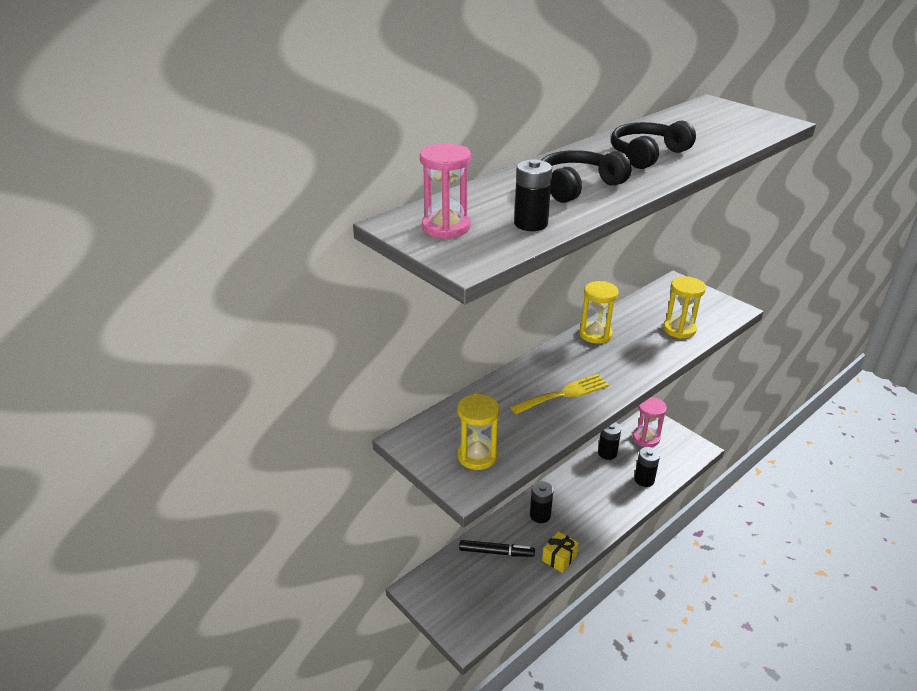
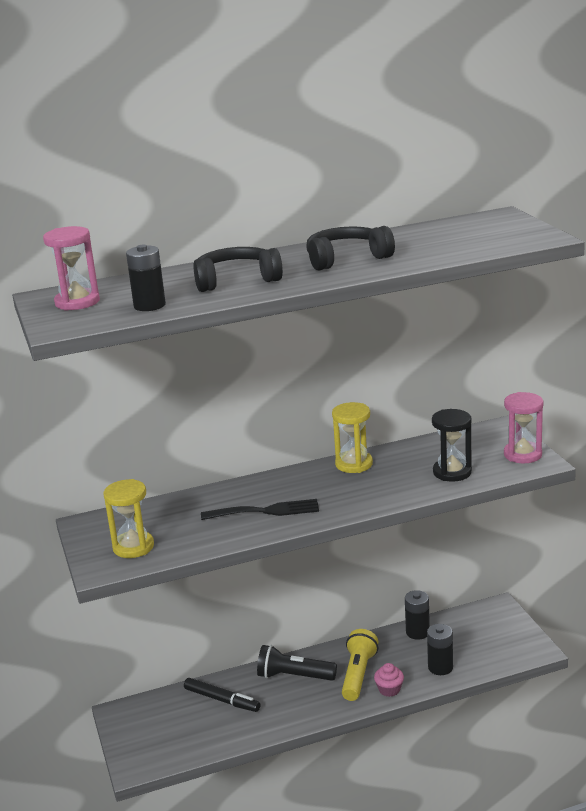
camera: 25 degrees right, 10 degrees down
yellow fork [510,374,609,414] -> black fork [201,499,319,520]
black battery [530,481,553,523] -> black flashlight [257,645,337,681]
yellow gift [542,531,578,573] -> none
pink hourglass [633,397,667,447] -> pink hourglass moved to [504,392,544,463]
yellow hourglass [663,276,706,339] -> black hourglass [432,409,472,482]
none -> yellow flashlight [342,629,378,701]
none -> pink cupcake [374,663,404,697]

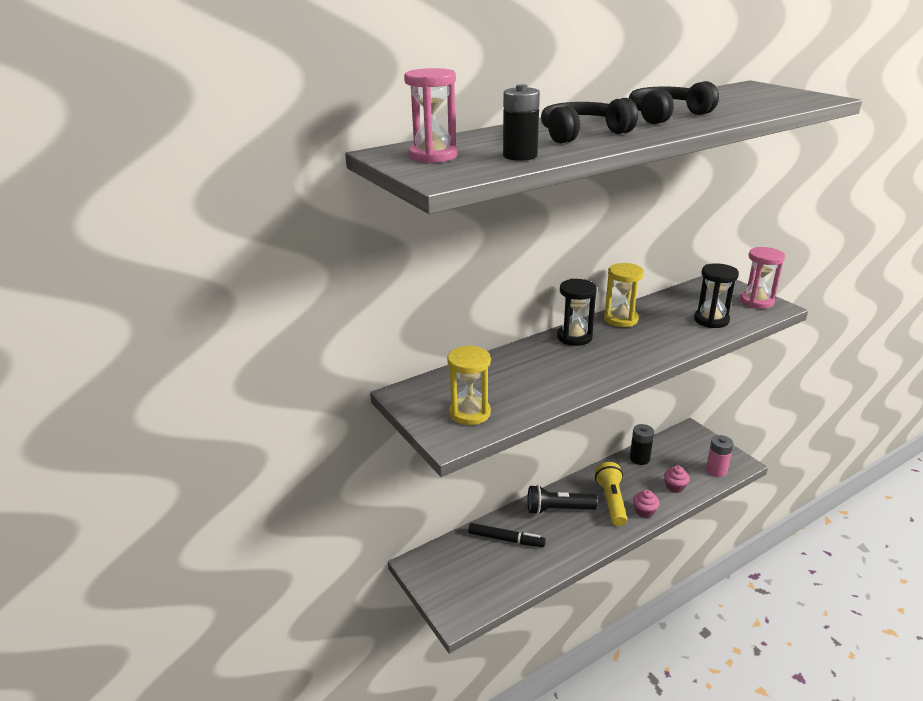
camera: 15 degrees left, 5 degrees up
black fork [201,499,319,520] -> none
black battery [427,624,453,675] -> pink cupcake [664,466,690,493]
none -> black hourglass [557,279,597,346]
none -> pink battery [706,435,734,477]

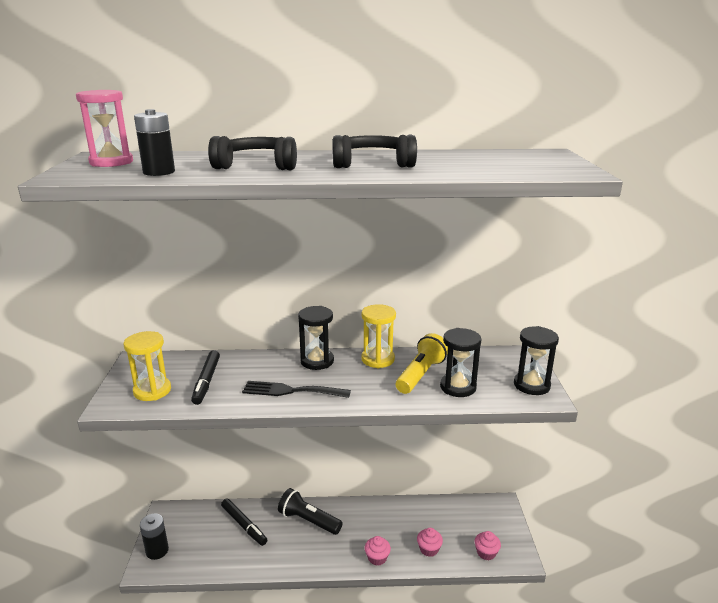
camera: 30 degrees right, 5 degrees down
yellow flashlight [595,462,627,526] -> yellow flashlight moved to [396,333,448,394]
black battery [630,424,654,465] -> black battery moved to [140,513,169,560]
pink battery [706,435,734,477] -> pink cupcake [475,531,501,560]
pink hourglass [740,247,785,309] -> black hourglass [514,326,559,395]
none -> black marker [191,350,220,405]
none -> black fork [242,381,351,398]

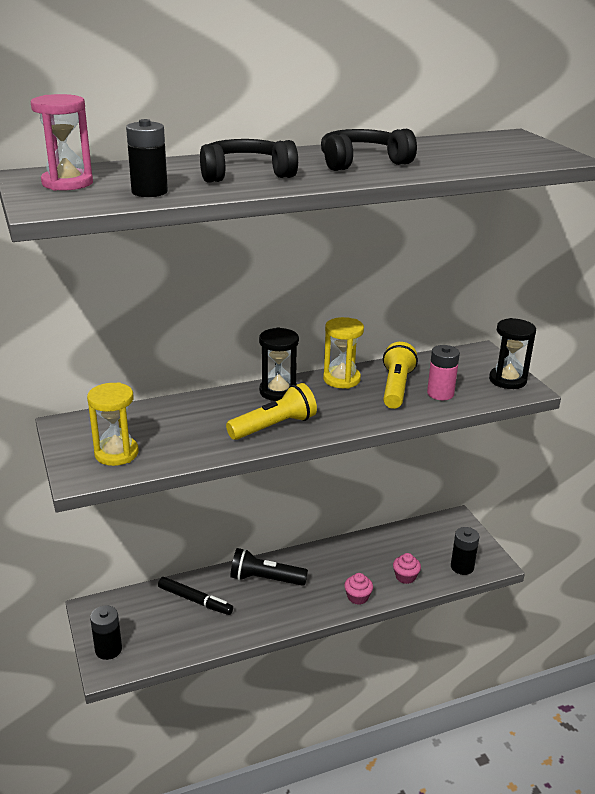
camera: 20 degrees left, 5 degrees up
black marker [191,350,220,405] -> none
black fork [242,381,351,398] -> yellow flashlight [226,383,317,440]
black hourglass [440,328,481,397] -> pink battery [427,345,460,400]
pink cupcake [475,531,501,560] -> black battery [451,527,479,575]

